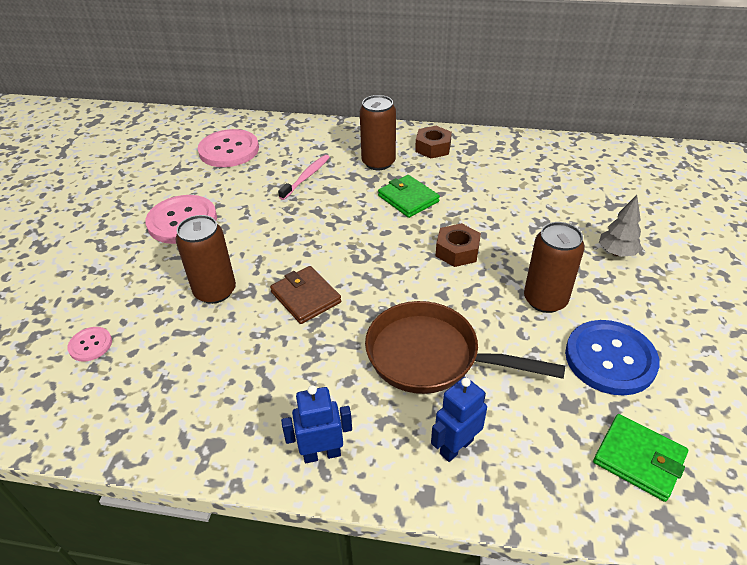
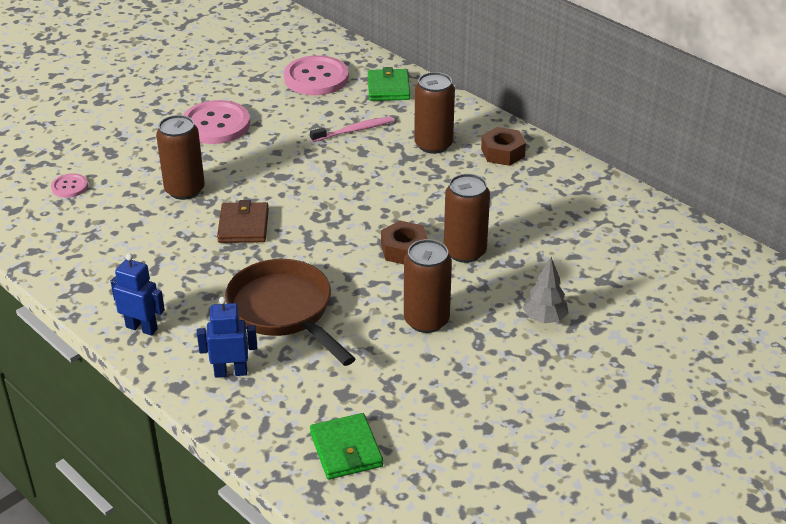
camera: 35 degrees right, 5 degrees down
green wallet [378,175,440,218] -> green wallet moved to [368,67,410,101]
blue button [565,320,660,396] -> none
none -> brown can [444,174,490,263]

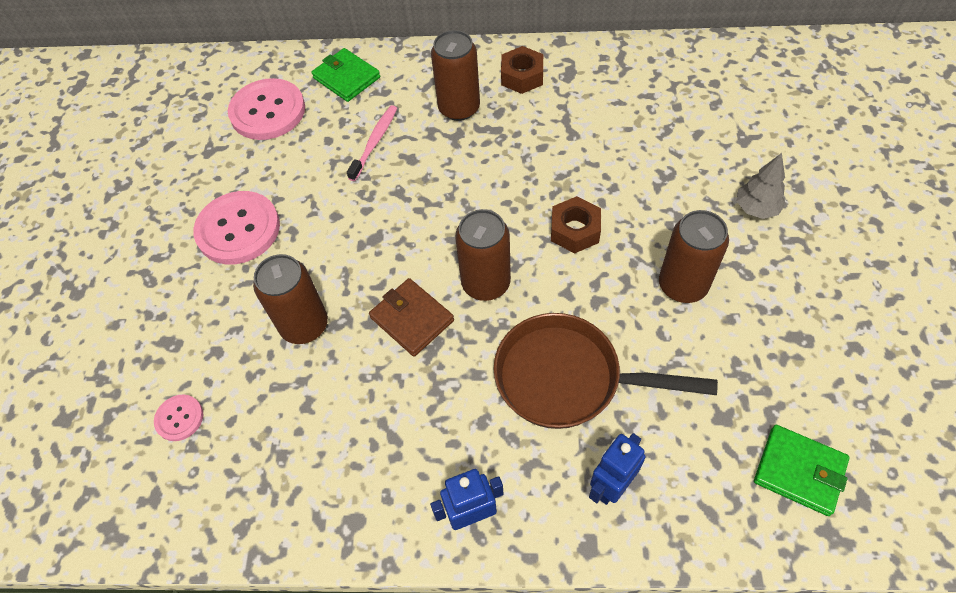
camera: 40 degrees left, 20 degrees up
brown can [444,174,490,263] -> brown can moved to [455,209,511,301]

